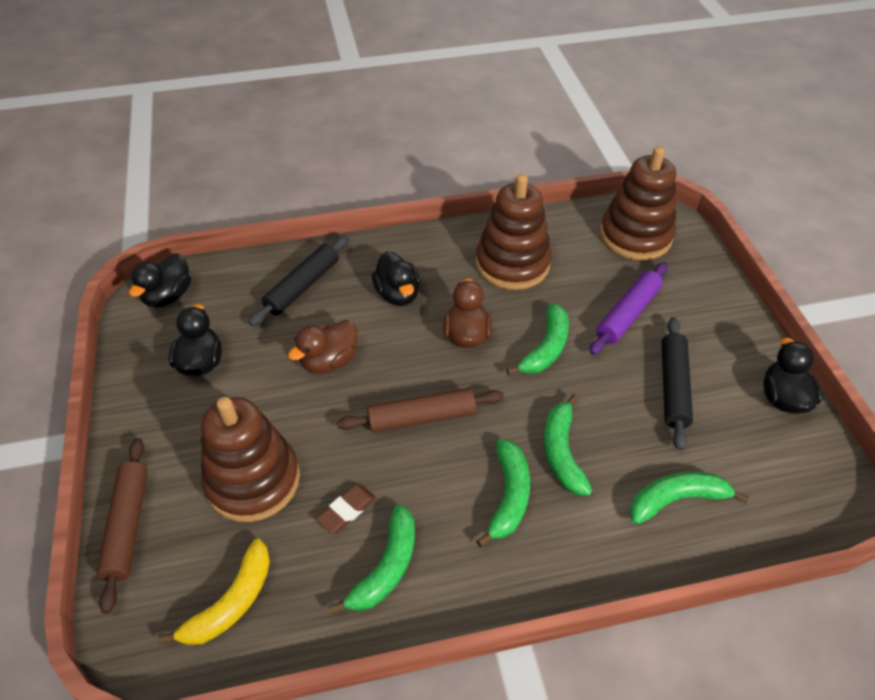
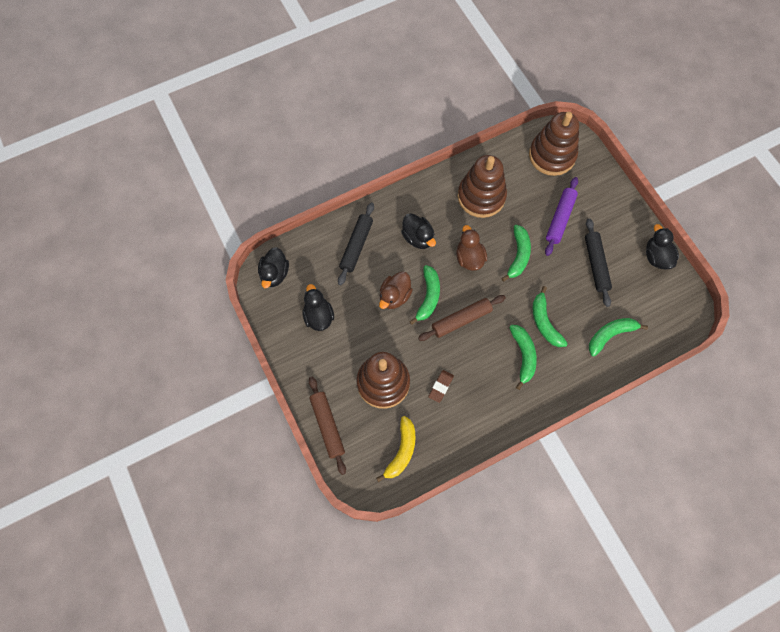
camera: 15 degrees left, 20 degrees up
green banana [329,504,415,614] -> green banana moved to [409,265,440,325]

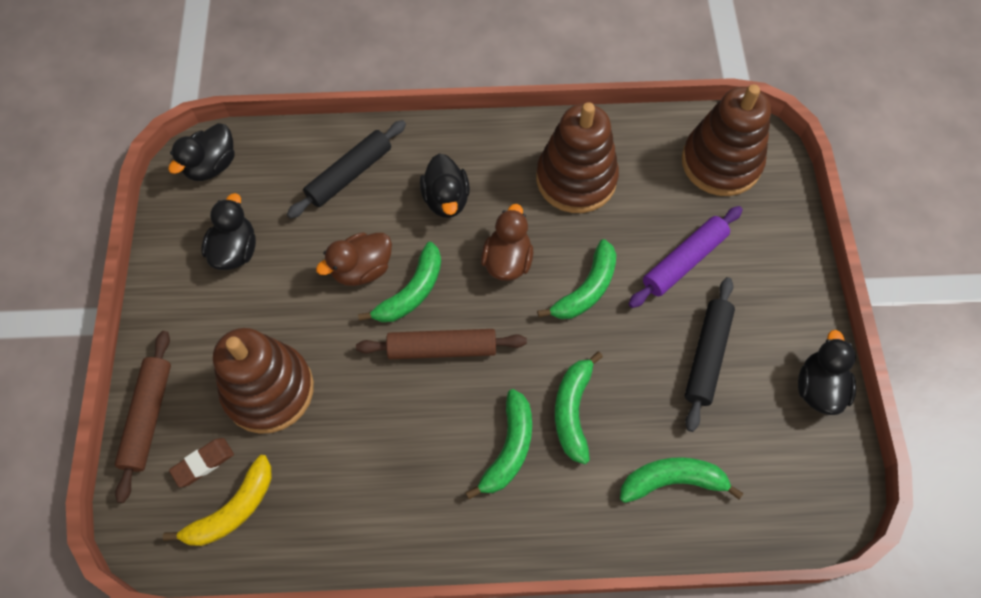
camera: 25 degrees right, 5 degrees down
brown eraser [428,370,454,403] -> brown eraser moved to [169,438,234,487]

